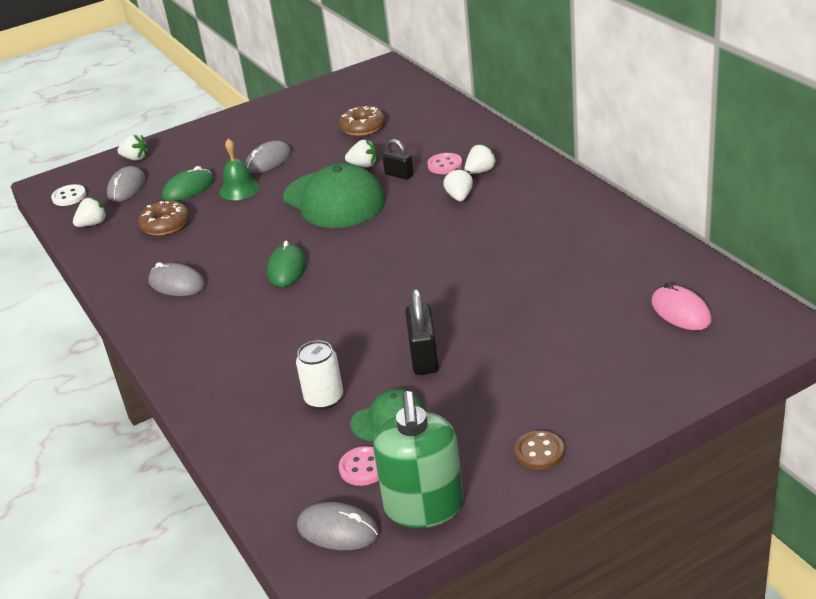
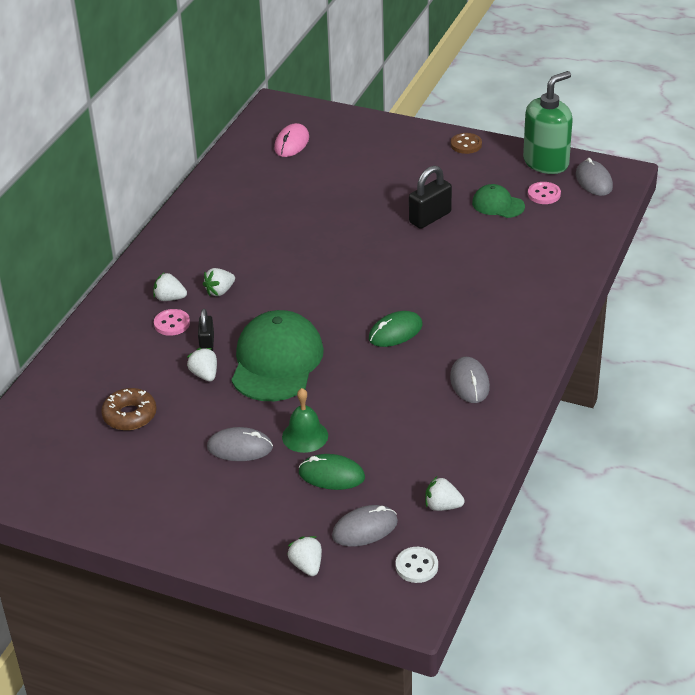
camera: 130 degrees left, 5 degrees up
brown donut [138,201,190,235] -> none
white can [296,340,343,409] -> none

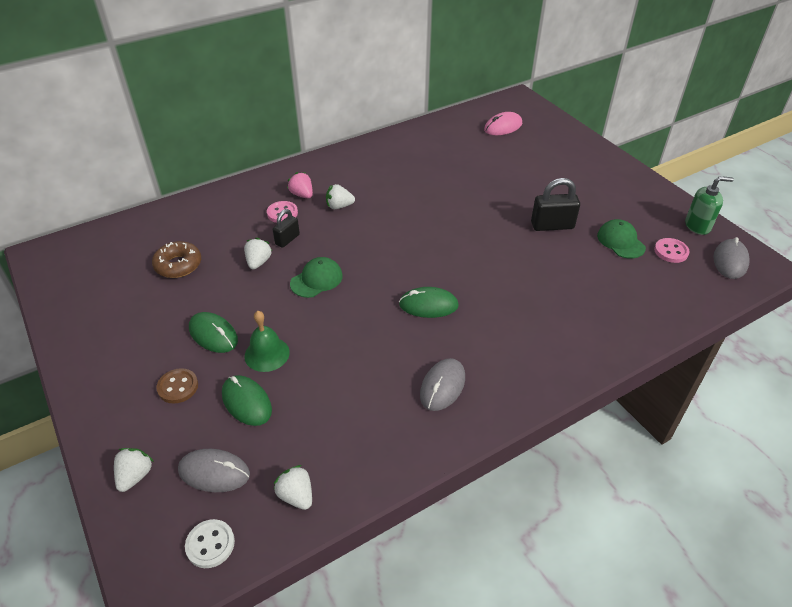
camera: 35 degrees right, 5 degrees up
white strawberry [153,272,187,301] -> pink strawberry [287,172,313,198]
grey mouse [207,427,273,461] -> green mouse [189,312,238,353]
green cap [231,310,324,401] -> green cap [290,257,343,298], size x0.51
brown button [451,133,482,154] -> brown button moved to [156,368,198,404]
green soap dispenser [523,71,573,174] -> green soap dispenser [685,176,734,235], size x0.62

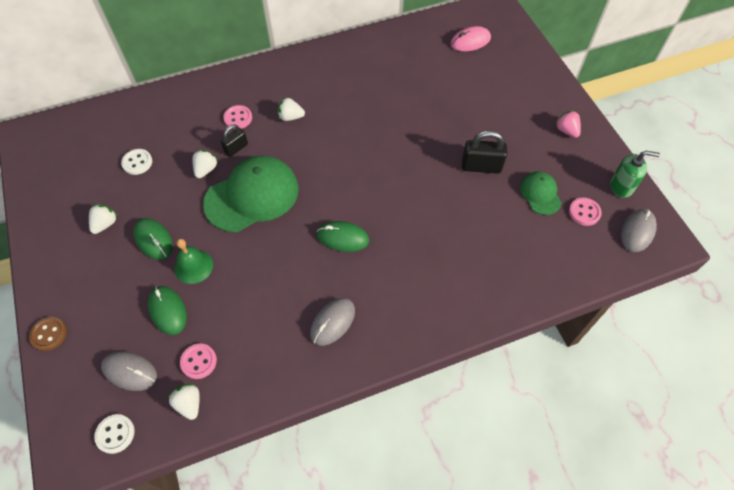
camera: 10 degrees right, 15 degrees up
white strawberry [114,448,154,492] -> white strawberry moved to [89,204,118,234]
brown donut [152,241,201,278] -> white button [121,149,152,175]
brown button [156,368,198,404] -> brown button moved to [29,317,67,351]
pink strawberry [287,172,313,198] -> pink strawberry moved to [555,111,581,138]
green cap [290,257,343,298] -> green cap [203,155,299,232], size x1.96
none -> pink button [180,344,217,379]

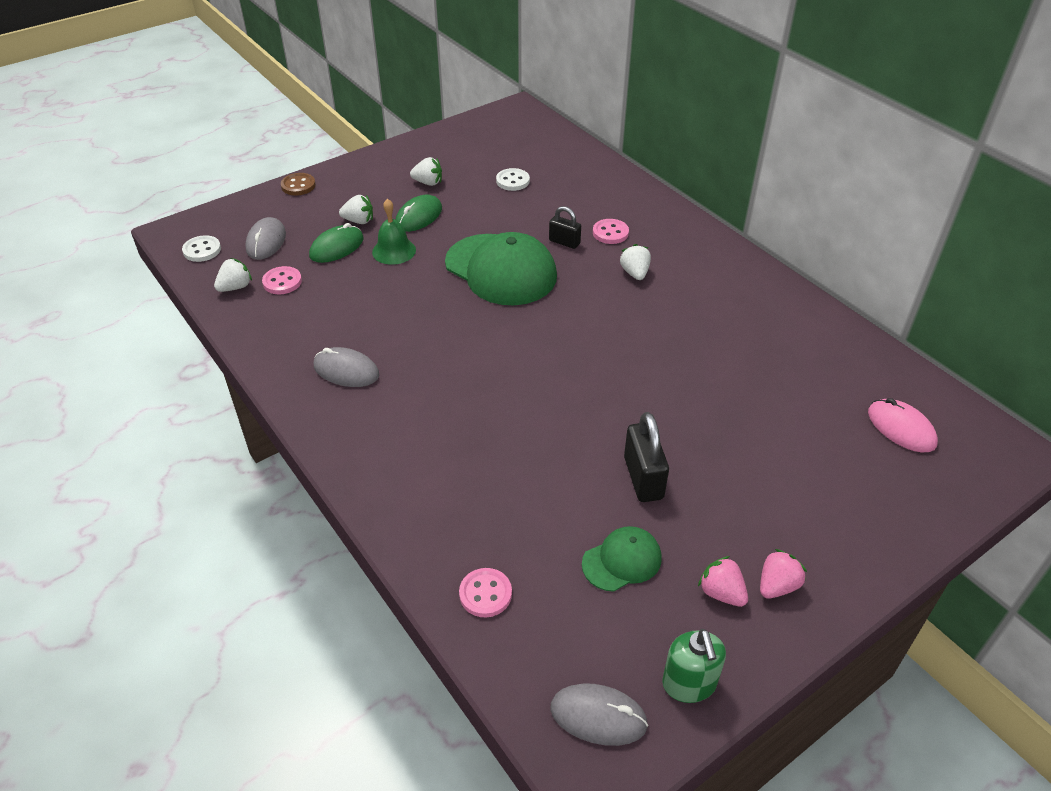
camera: 75 degrees right, 15 degrees down
white strawberry [193,150,218,178] -> white strawberry moved to [339,195,373,224]
green mouse [317,221,369,252] -> none
pink button [569,197,602,226] -> pink button moved to [459,568,512,617]
none -> pink strawberry [698,556,748,607]

